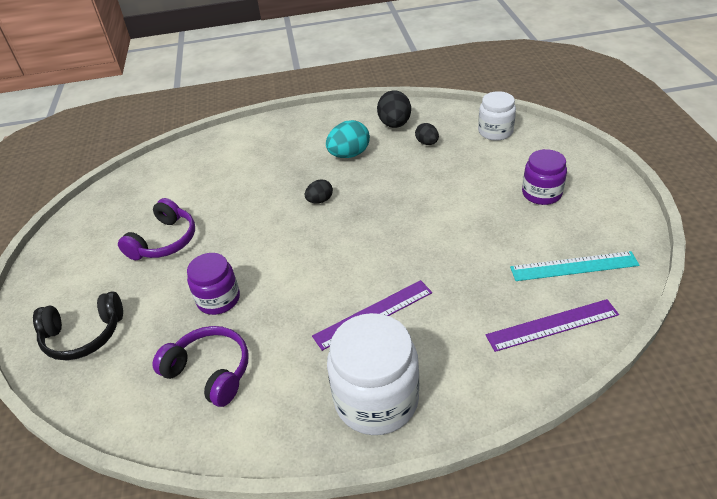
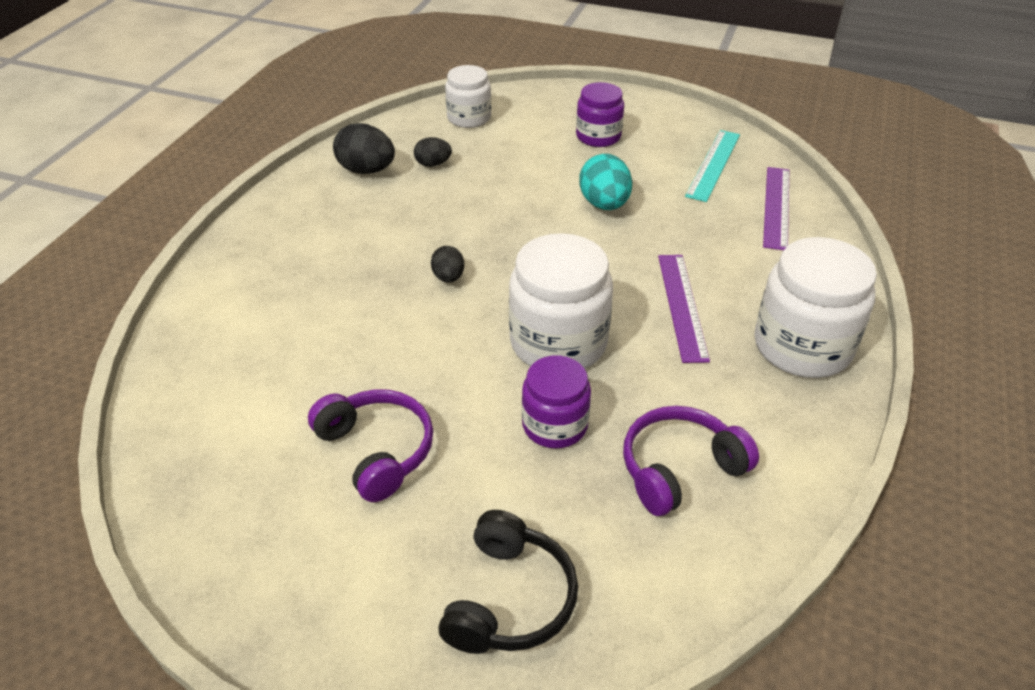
camera: 65 degrees left, 0 degrees up
turquoise egg [326,120,370,158] -> turquoise egg moved to [579,154,632,210]
none -> white jar [509,233,613,368]

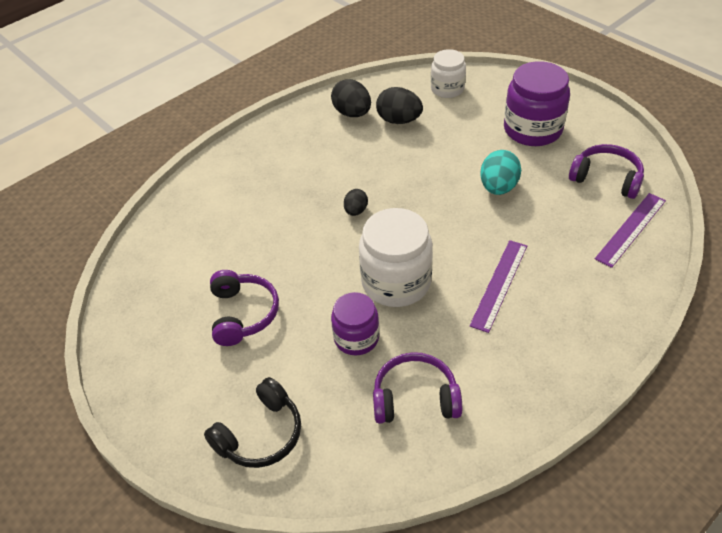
camera: 30 degrees right, 5 degrees up
black egg [414,137,452,167] -> black egg [376,87,423,124], size x1.70
purple jar [576,82,624,147] -> purple jar [504,61,570,146], size x1.62
turquoise ruler [685,130,740,202] -> purple headphones [569,144,644,199]
white jar [754,237,877,378] -> none

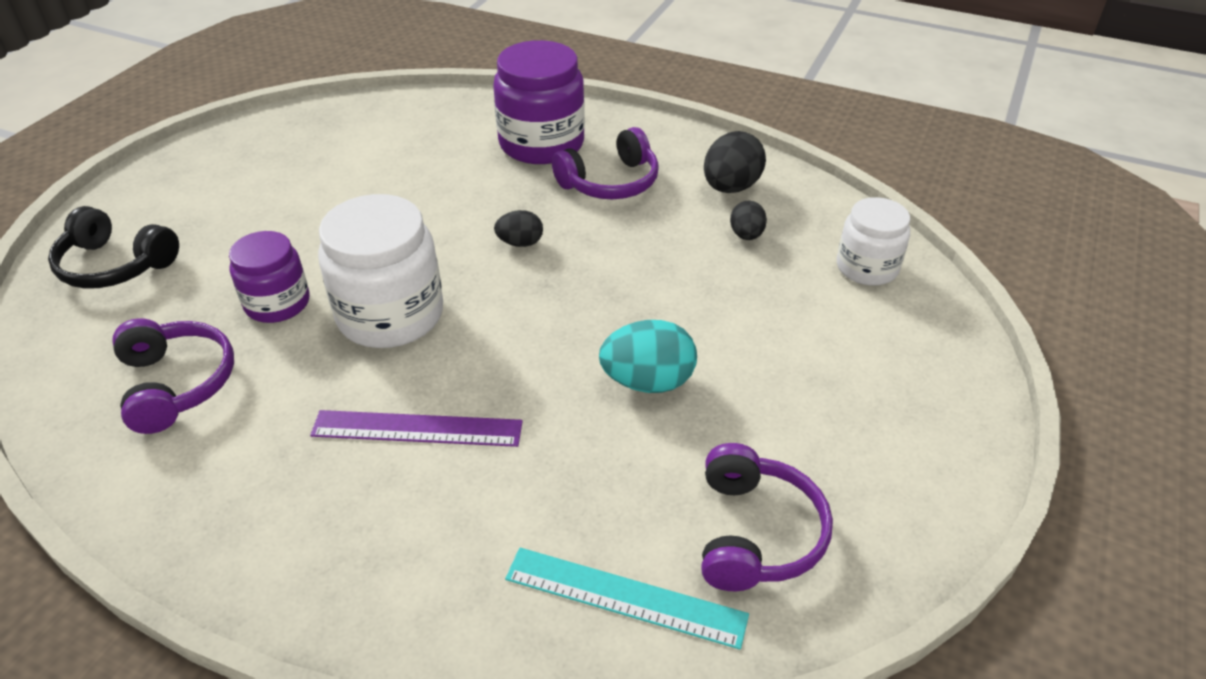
camera: 65 degrees right, 5 degrees down
purple headphones [210,270,279,346] -> purple headphones moved to [552,127,659,199]
black egg [376,87,423,124] -> black egg [730,200,767,240], size x0.59
purple jar [504,61,570,146] -> purple jar moved to [493,40,585,164]
purple ruler [595,193,666,268] -> turquoise ruler [505,548,749,650]

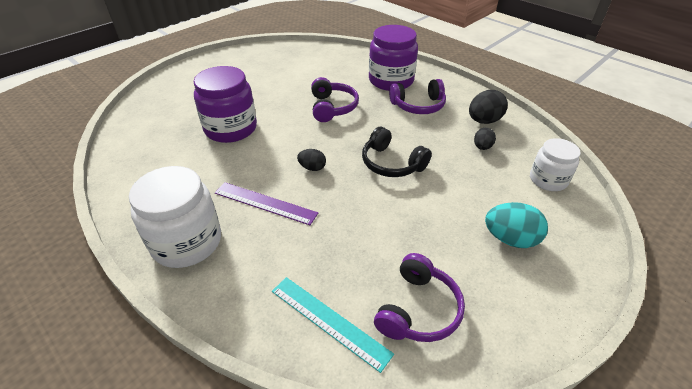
camera: 20 degrees right, 0 degrees up
black headphones [48,206,179,289] -> black headphones moved to [362,127,432,177]
purple headphones [112,318,234,434] -> purple headphones moved to [311,77,359,122]
purple jar [229,231,309,323] -> purple jar [194,66,257,143], size x1.62
white jar [318,194,443,348] -> white jar moved to [129,166,221,268]
black egg [494,210,543,247] -> black egg moved to [297,149,326,171]
turquoise egg [599,320,697,393] -> turquoise egg moved to [485,202,548,248]

